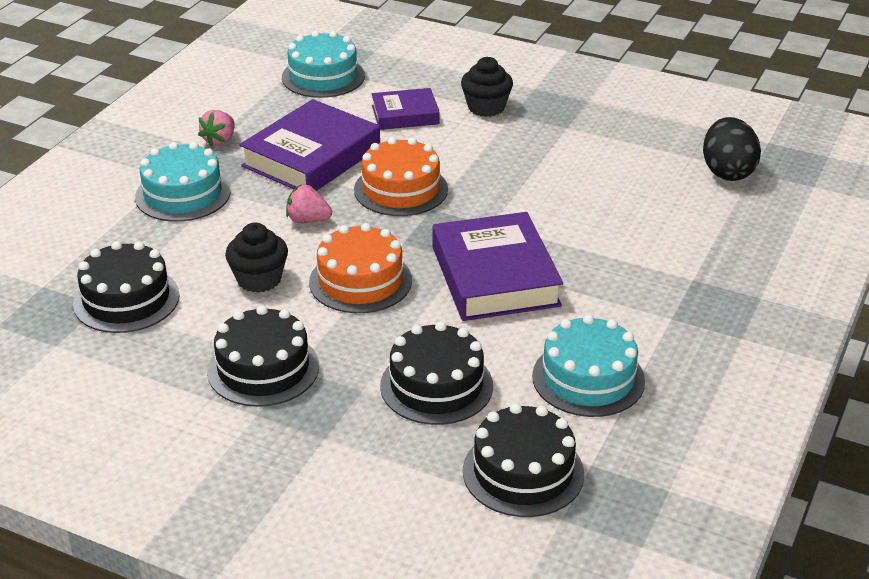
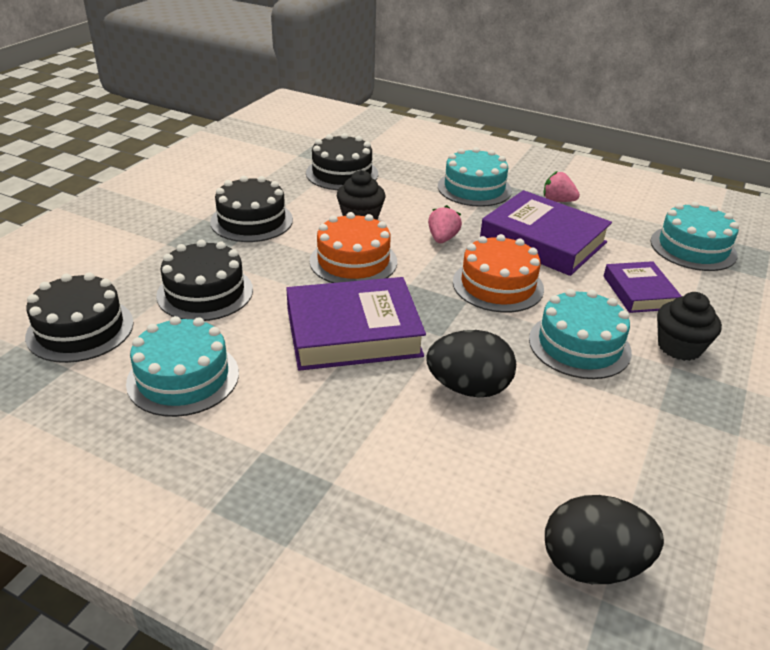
camera: 90 degrees right, 0 degrees up
none -> black egg [427,330,516,398]
none -> turquoise cake [529,289,632,379]

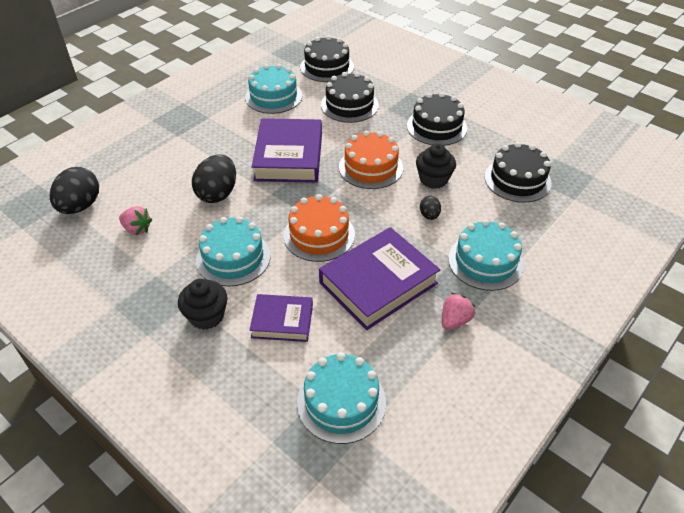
camera: 105 degrees right, 10 degrees up
pink strawberry [428,205,462,243] -> pink strawberry moved to [119,206,153,235]
none -> black egg [420,196,441,220]

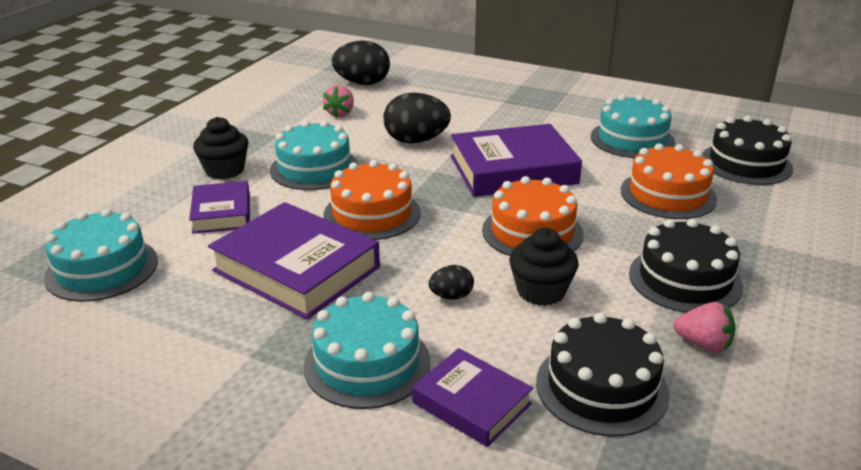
camera: 75 degrees right, 15 degrees down
black cake [321,72,379,123] -> orange cake [621,143,717,219]
pink strawberry [442,293,476,330] -> pink strawberry moved to [673,302,736,353]
none -> purple book [412,348,533,447]

